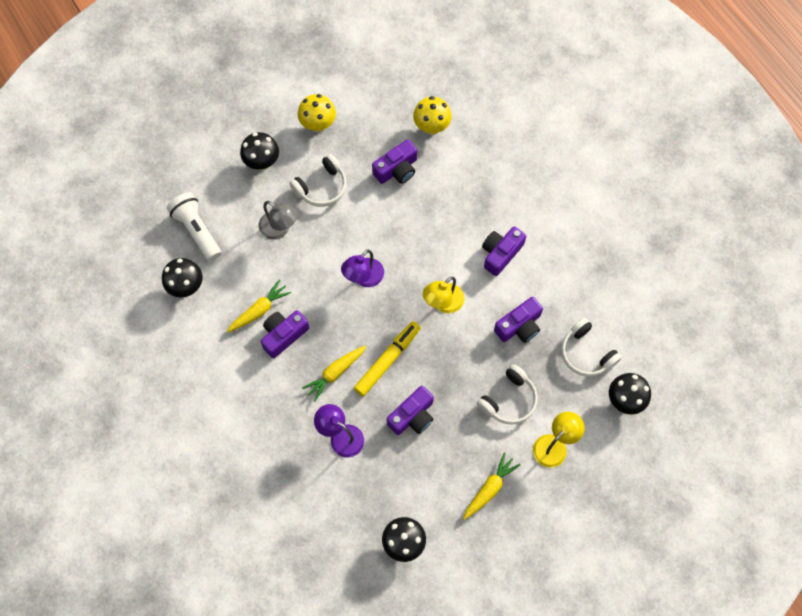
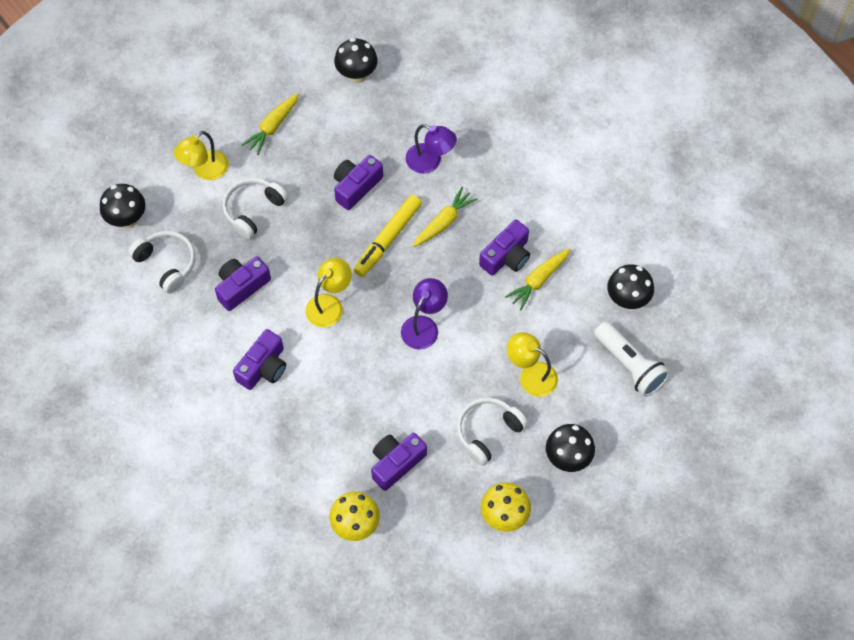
camera: 175 degrees right, 5 degrees down
grey lamp [259,201,298,240] -> yellow lamp [507,332,558,397]

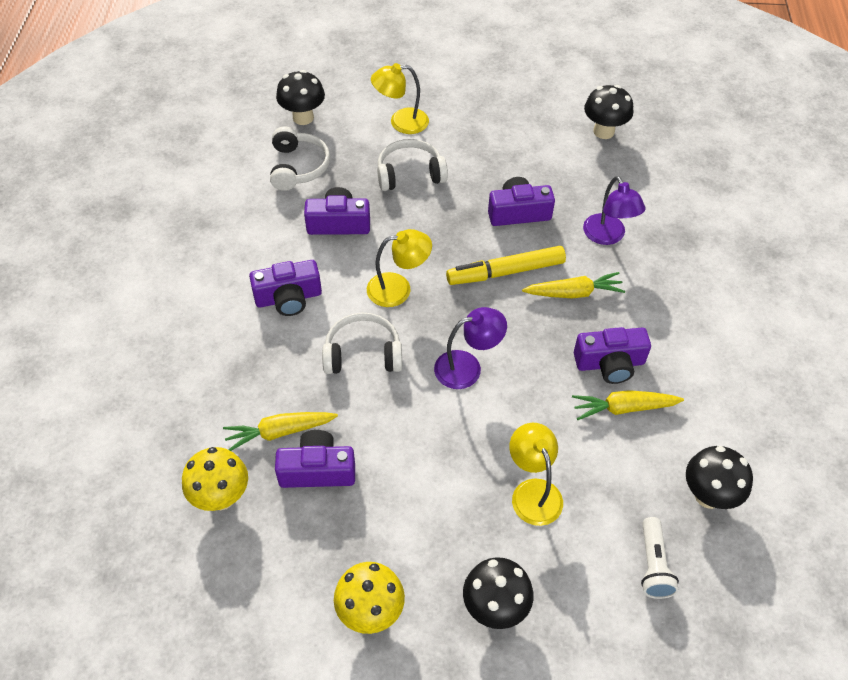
camera: 40 degrees right, 10 degrees down
yellow carrot [242,93,299,155] -> yellow carrot moved to [223,412,338,451]
white headphones [457,397,528,466] -> white headphones moved to [322,313,402,374]
white flashlight [594,322,670,397] -> white flashlight [641,517,679,599], size x0.66

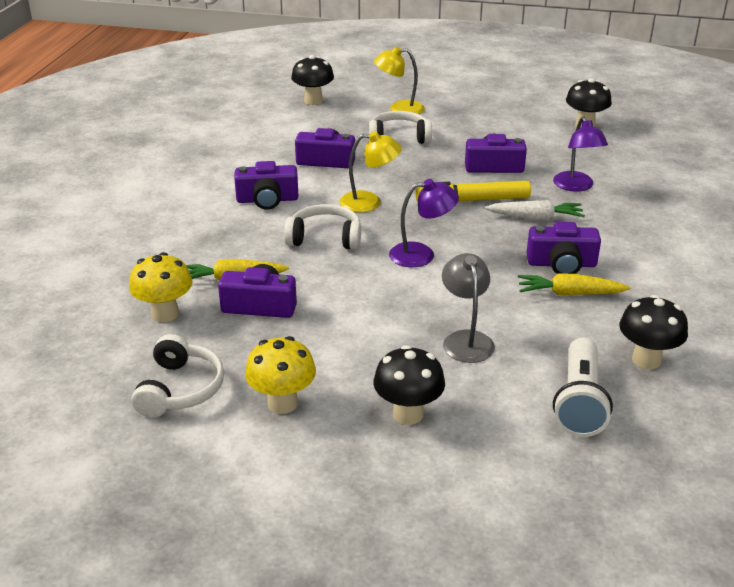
camera: 10 degrees right, 20 degrees down
white headphones [270,126,330,191] -> white headphones moved to [131,334,224,417]
yellow lamp [509,423,563,526] -> grey lamp [442,253,495,363]
yellow carrot [522,272,625,298] -> white carrot [485,200,585,220]
white flashlight [641,517,679,599] -> white flashlight [553,338,613,437], size x1.51

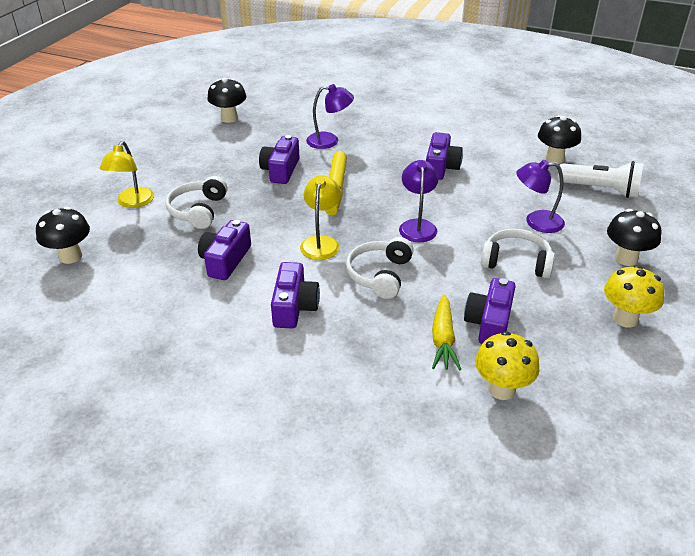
camera: 80 degrees left, 5 degrees up
white headphones [131,334,224,417] -> white headphones moved to [481,229,555,278]
grey lamp [442,253,495,363] -> purple lamp [516,160,565,233]
white carrot [485,200,585,220] -> none
yellow carrot [518,273,631,295] -> none

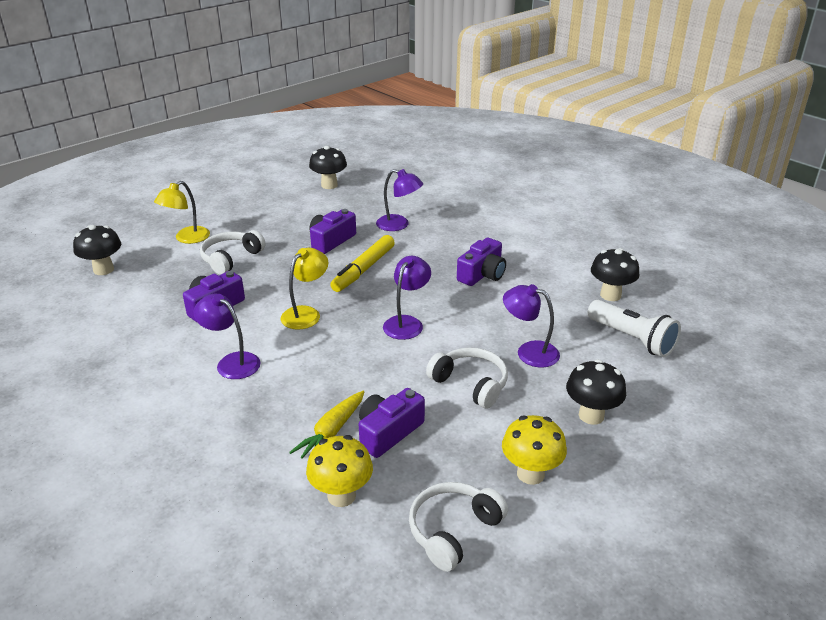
camera: 25 degrees right, 5 degrees down
purple camera [271,262,320,329] -> purple lamp [193,294,261,379]
white headphones [346,237,414,299] -> white headphones moved to [409,482,508,572]

